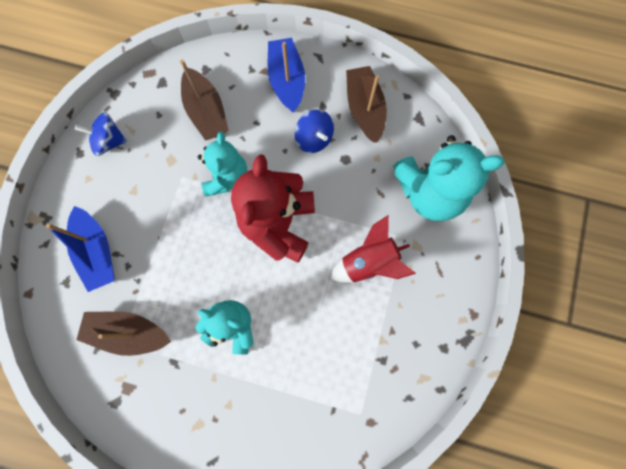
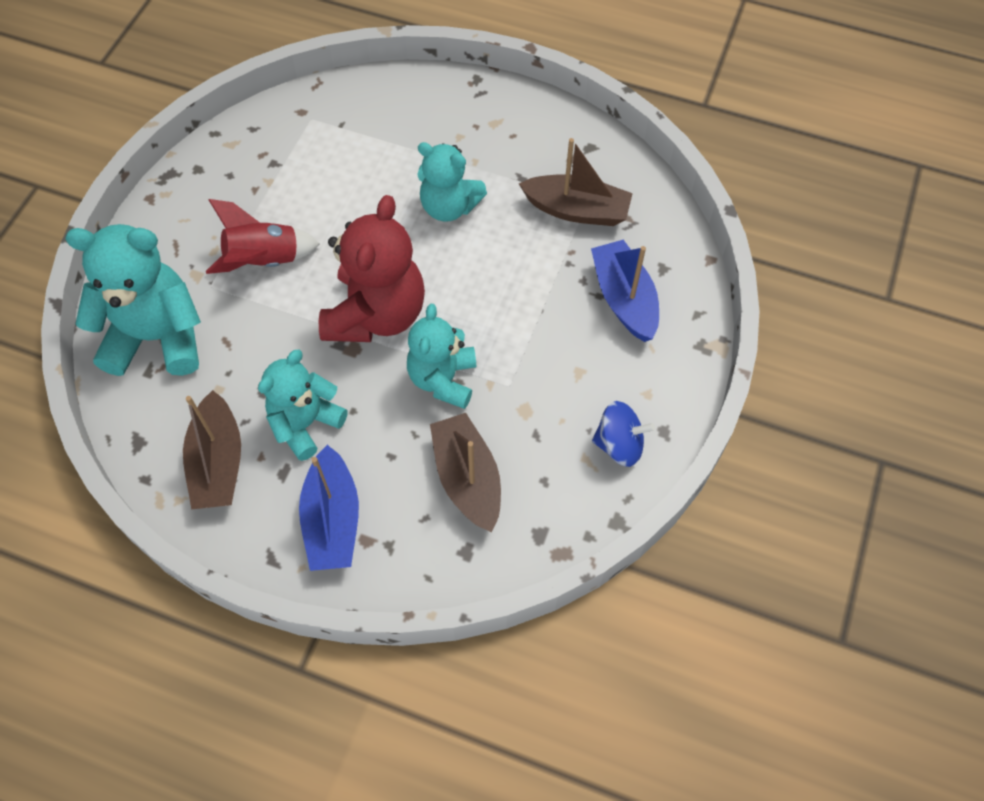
camera: 175 degrees left, 15 degrees down
blue spinning top [294,109,334,153] -> turquoise teddy bear [258,350,348,461]

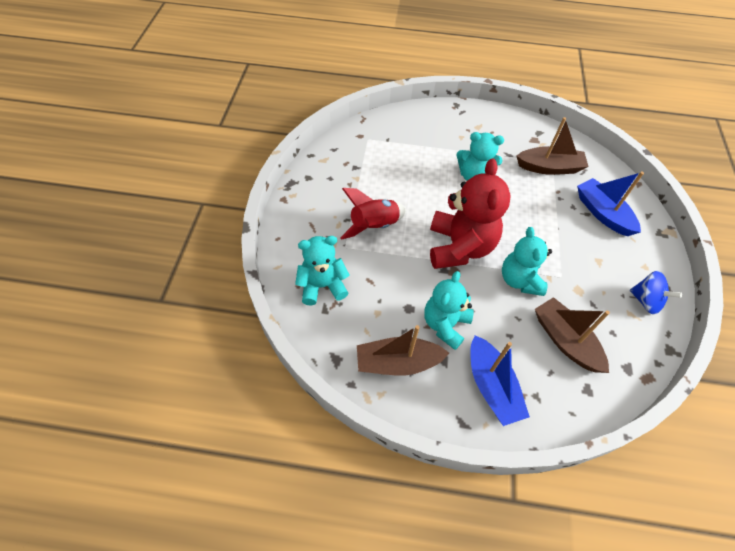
camera: 15 degrees left, 5 degrees down
turquoise teddy bear [65,224,201,376] -> turquoise teddy bear [295,236,349,305], size x0.65
brown boat [183,390,241,510] -> brown boat turned 105 degrees clockwise [357,325,449,375]
blue spinning top [592,401,655,467] -> blue spinning top turned 45 degrees clockwise [630,271,682,314]

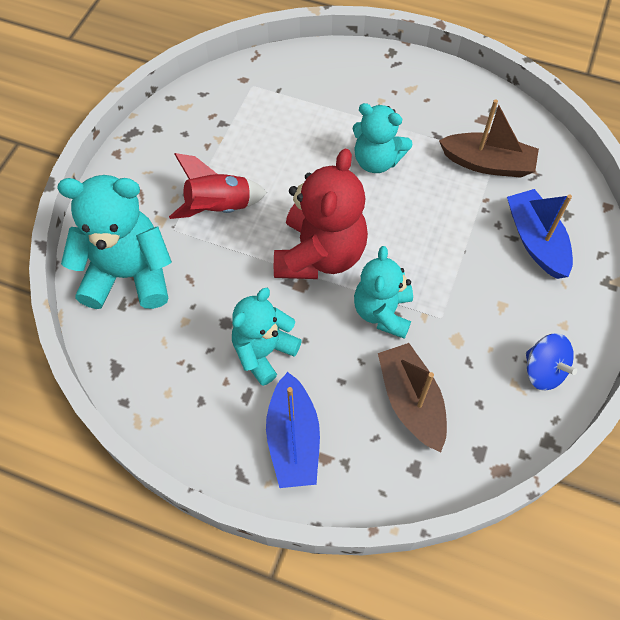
camera: 15 degrees right, 5 degrees up
turquoise teddy bear [295,236,349,305] -> turquoise teddy bear [57,175,172,309], size x1.54
brown boat [357,325,449,375] -> none

